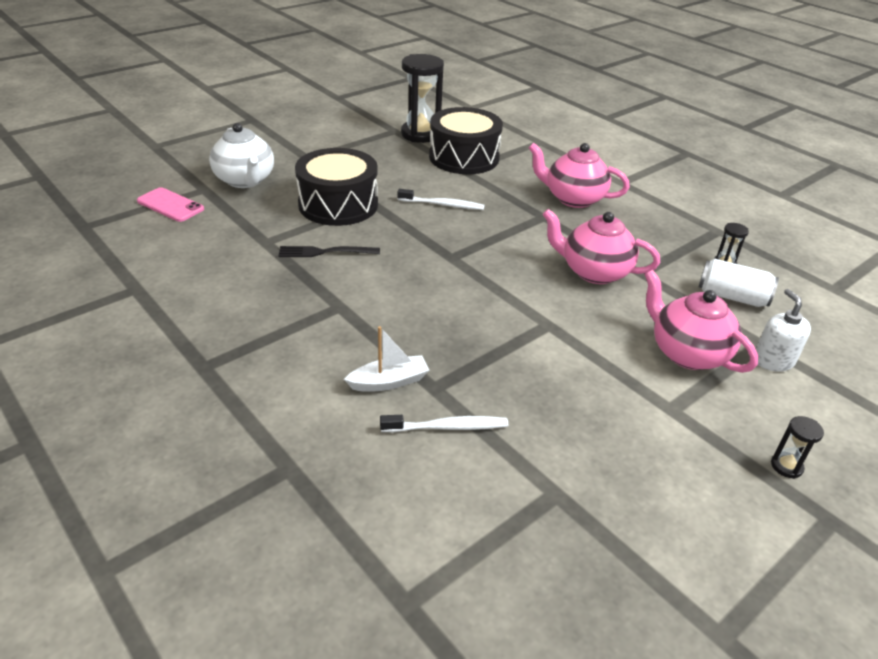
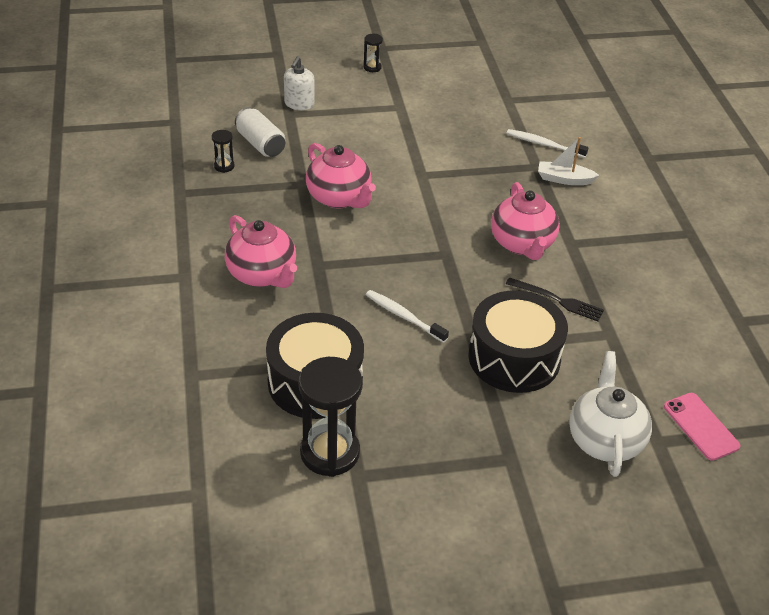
camera: 150 degrees left, 5 degrees up
pink teapot [644,270,758,373] -> pink teapot moved to [491,182,560,260]

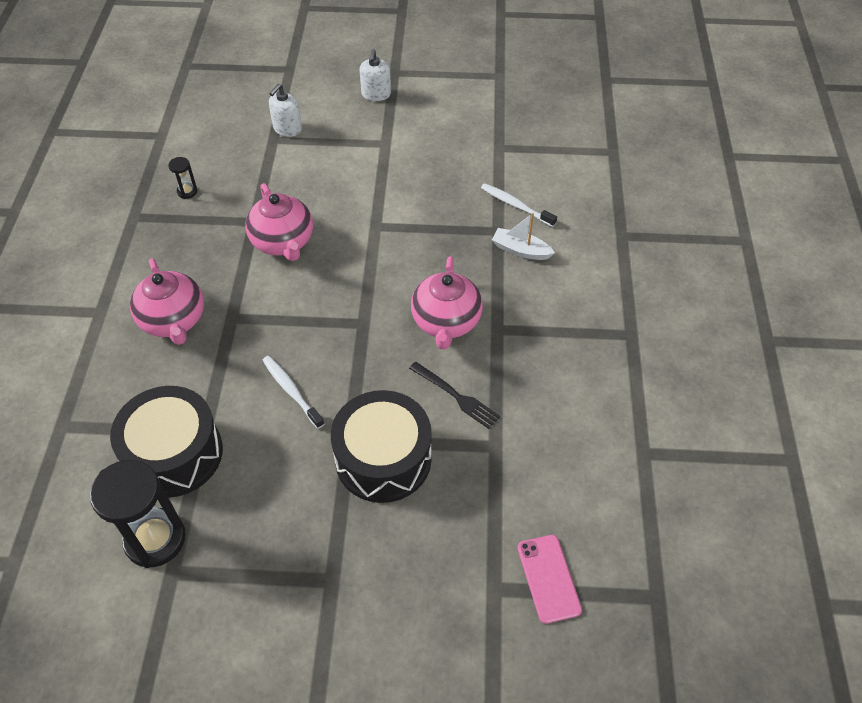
camera: 15 degrees right, 10 degrees up
white can [235,107,285,157] -> none
black hourglass [364,34,383,72] -> white soap dispenser [359,49,391,101]
white teapot [569,351,652,477] -> none

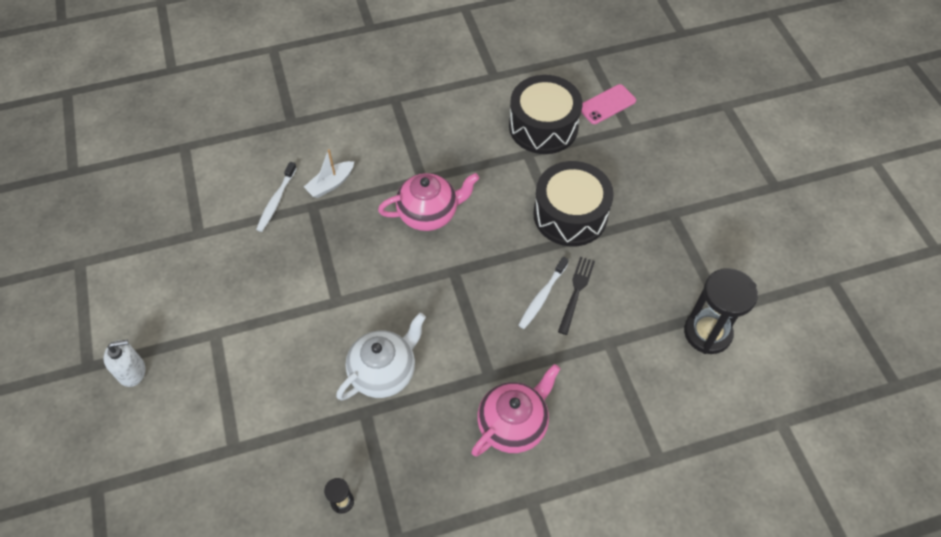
camera: 110 degrees left, 5 degrees up
black drum [110,386,223,498] -> black drum moved to [509,75,582,154]
pink teapot [245,183,313,261] -> white teapot [336,313,426,400]
white soap dispenser [269,84,302,137] -> none
black fork [409,362,500,429] -> black fork moved to [558,257,595,335]
white boat [492,213,555,260] -> white boat turned 45 degrees clockwise [304,149,354,198]

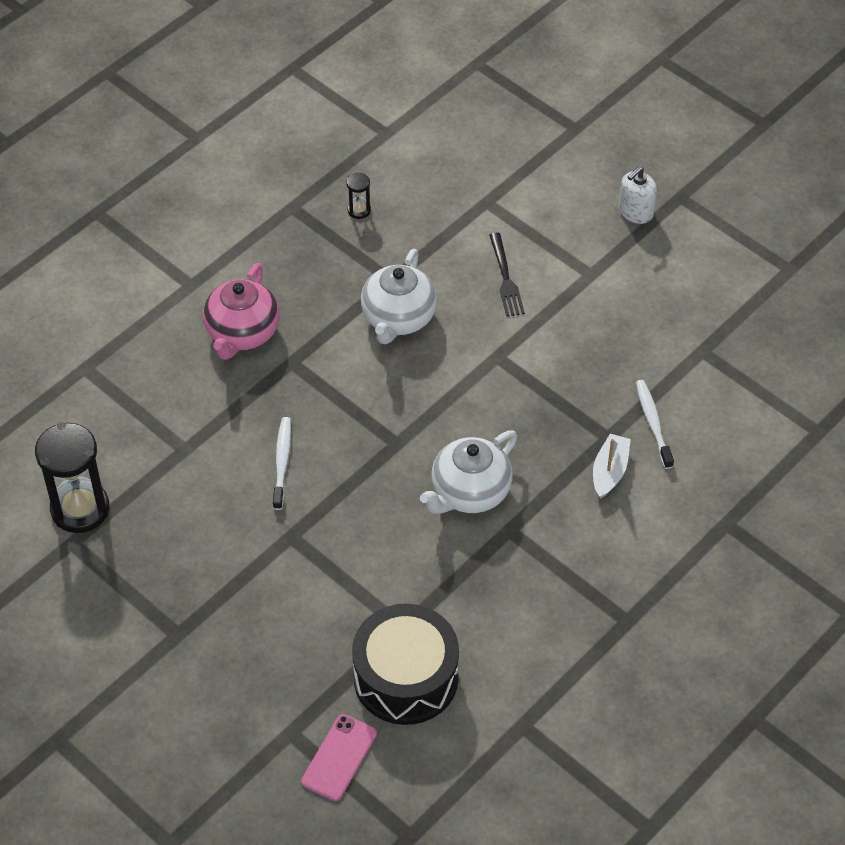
camera: 150 degrees right, 5 degrees down
pink teapot [378,173,479,231] -> white teapot [420,431,517,514]
black drum [533,161,614,246] -> none
black fork [558,257,595,335] -> black fork moved to [489,233,525,317]

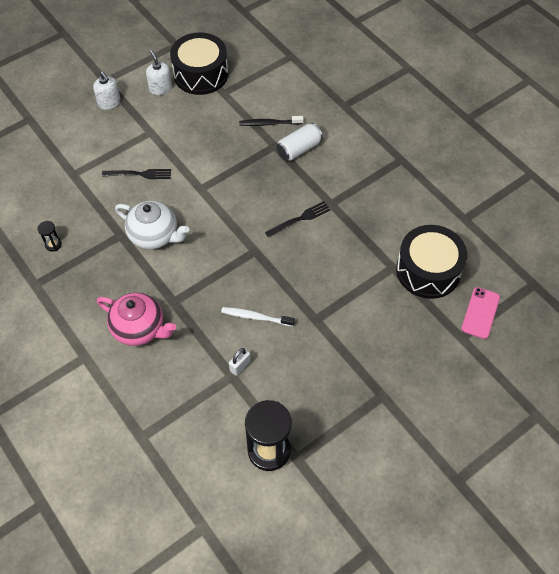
camera: 80 degrees left, 5 degrees up
pink phone [301,714,377,801] -> pink phone turned 75 degrees clockwise [461,287,500,339]
white teapot [420,431,517,514] -> black fork [265,201,331,237]
white boat [593,434,631,499] -> white can [277,123,323,161]
white toothbrush [636,380,674,469] -> black toothbrush [239,116,304,126]
none -> white soap dispenser [146,50,172,95]
none -> black drum [170,32,228,95]
none -> white padlock [229,348,251,376]

